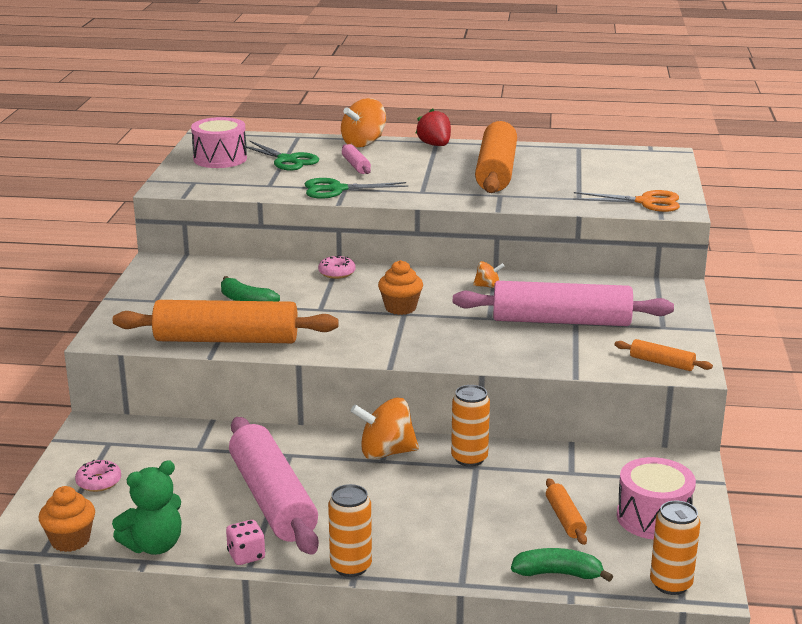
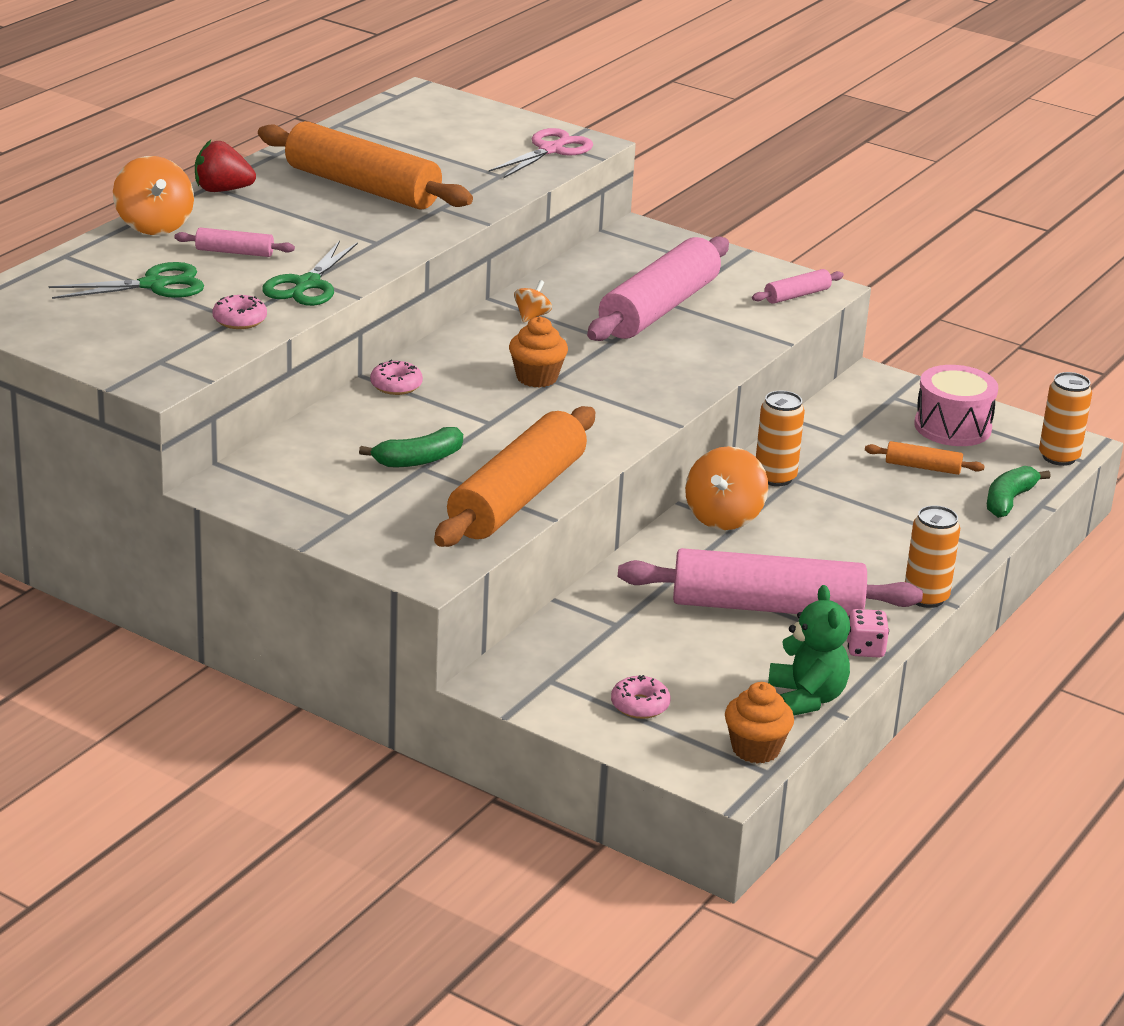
camera: 65 degrees left, 5 degrees up
pink drum [191,117,247,168] -> none
orange scissors [573,190,680,212] -> pink scissors [489,128,593,179]
orange rolling pin [614,339,713,371] -> pink rolling pin [752,269,844,304]
none -> pink donut [212,295,267,329]

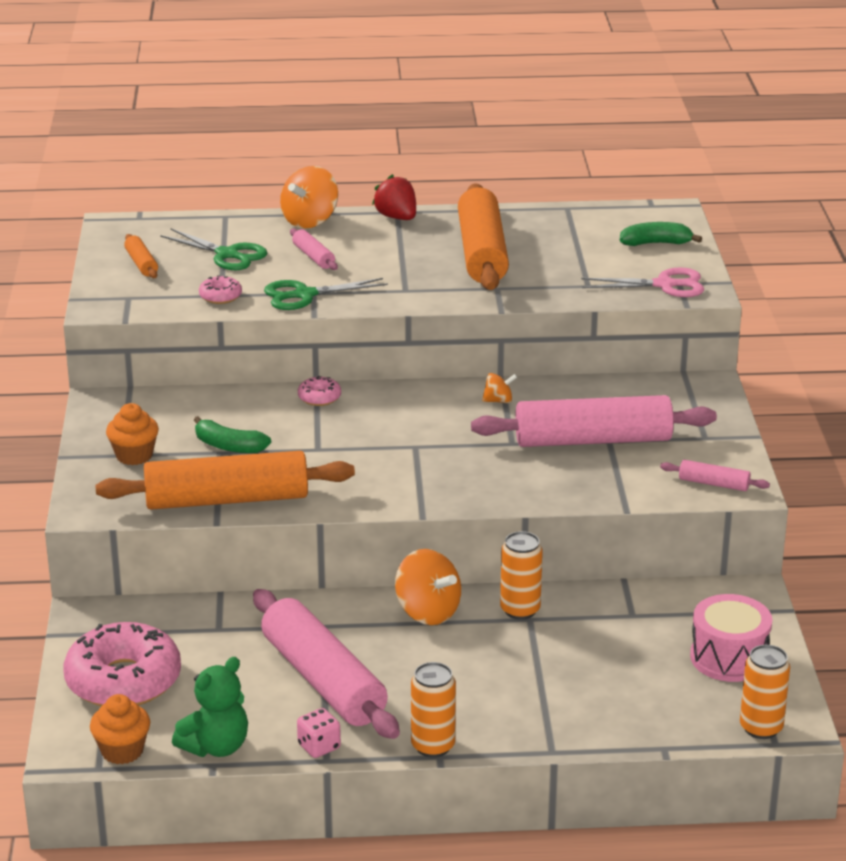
camera: 55 degrees right, 0 degrees up
orange cupcake [509,316,568,388] -> orange cupcake moved to [106,403,159,465]
pink donut [611,675,670,719] -> pink donut [63,622,181,706], size x2.31
orange spinning top [685,446,768,530] -> orange spinning top turned 120 degrees counterclockwise [395,549,461,625]
orange rolling pin [865,441,985,475] -> orange rolling pin moved to [124,234,158,278]
green banana [987,466,1051,518] -> green banana moved to [620,222,702,246]

